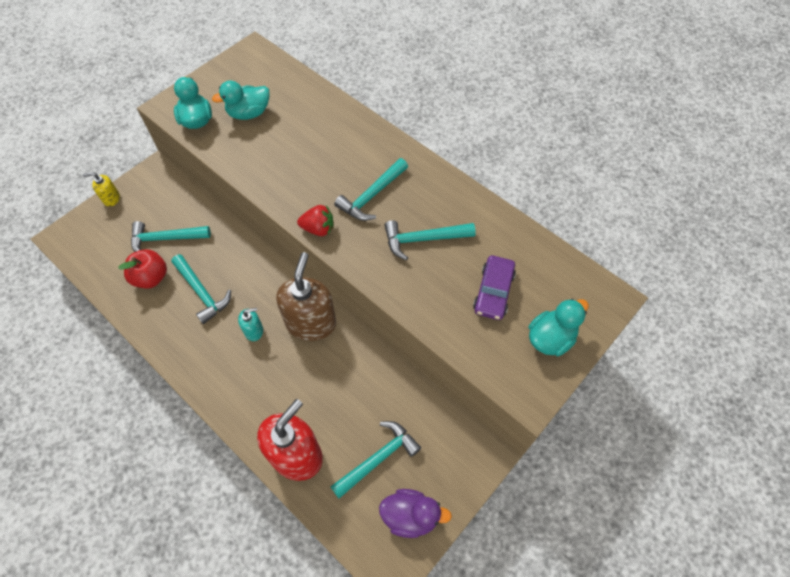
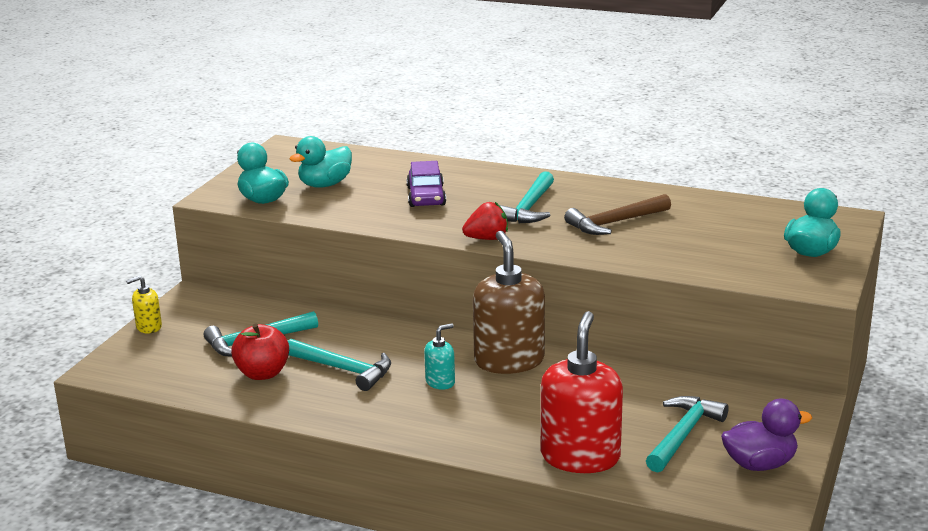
camera: 20 degrees left, 35 degrees down
turquoise hammer [384,220,476,260] -> brown hammer [564,194,671,235]
purple car [473,255,516,320] -> purple car moved to [407,161,446,207]

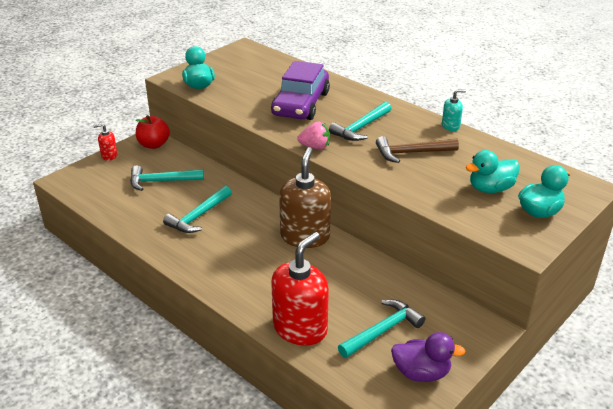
camera: 20 degrees right, 10 degrees up
yellow soap dispenser [126,275,162,333] -> red soap dispenser [93,123,118,161]
red apple [231,323,289,380] -> red apple moved to [136,115,170,149]
turquoise hammer [288,339,391,391] -> turquoise hammer turned 75 degrees clockwise [163,186,232,233]
turquoise duck [289,136,352,188] -> turquoise duck moved to [466,150,520,193]
purple car [407,161,446,207] -> purple car [271,61,330,120], size x1.66
turquoise soap dispenser [424,323,455,390] -> turquoise soap dispenser moved to [442,89,466,131]
red strawberry [462,202,508,240] -> pink strawberry [297,122,330,150]

